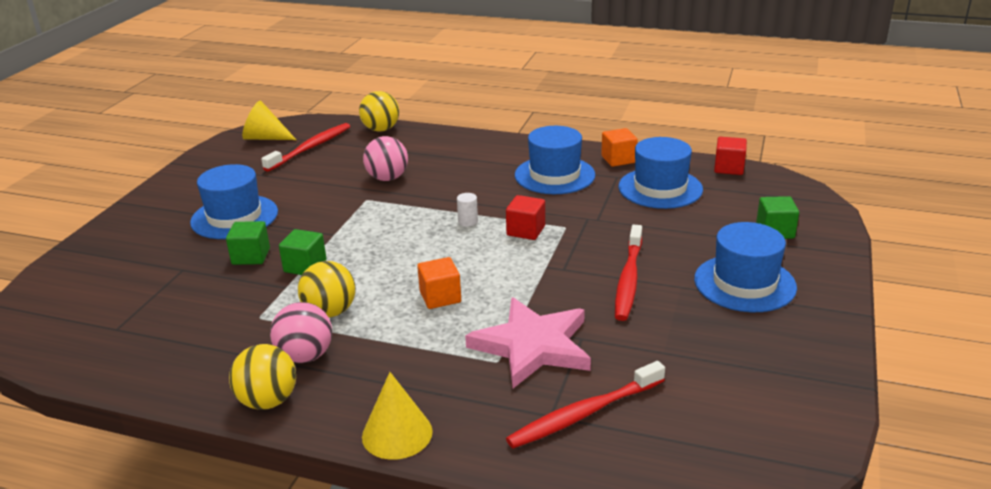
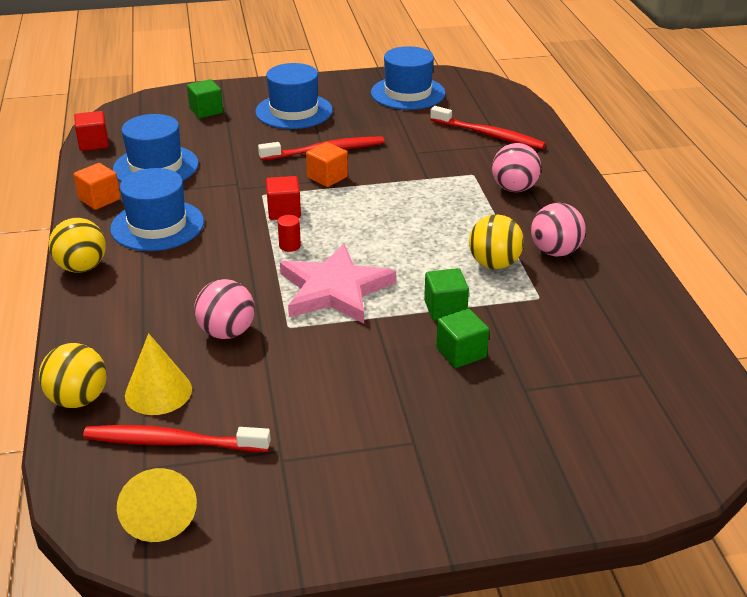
camera: 120 degrees left, 5 degrees up
blue hat [190,164,278,239] -> blue hat moved to [371,46,446,110]
yellow ball [229,344,296,410] -> yellow ball moved to [49,218,106,273]
yellow cone [362,372,433,460] -> yellow cone moved to [125,333,192,415]
orange cube [417,257,461,309] -> orange cube moved to [306,142,348,187]
white cylinder [457,193,478,227] -> red cylinder [278,215,301,252]
pink star [465,297,591,388] -> pink star moved to [280,243,396,323]
none -> pink ball [492,143,541,192]

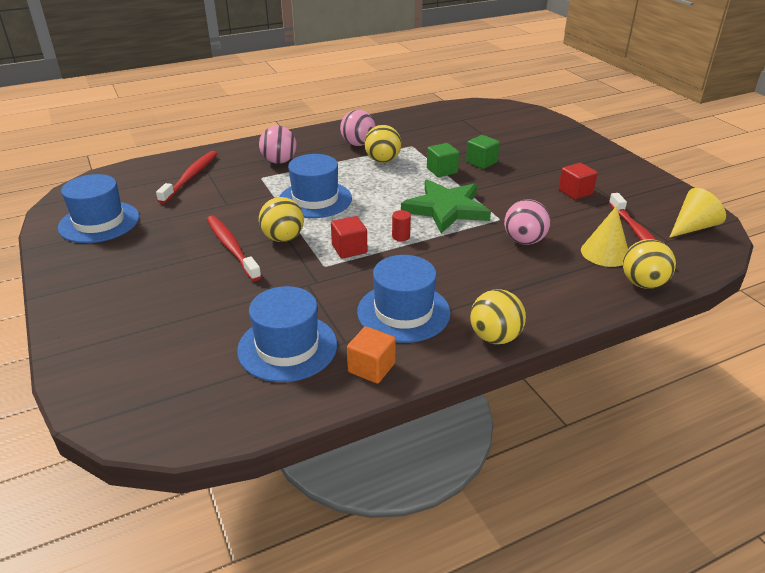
camera: 105 degrees left, 0 degrees up
red cube [74,111,109,151] -> red cube moved to [559,163,598,200]
green cube [187,79,223,118] -> none
blue hat [255,63,333,129] -> blue hat moved to [280,154,352,218]
pink star [280,243,396,323] -> green star [401,179,491,233]
orange cube [306,142,348,187] -> yellow ball [259,197,304,242]

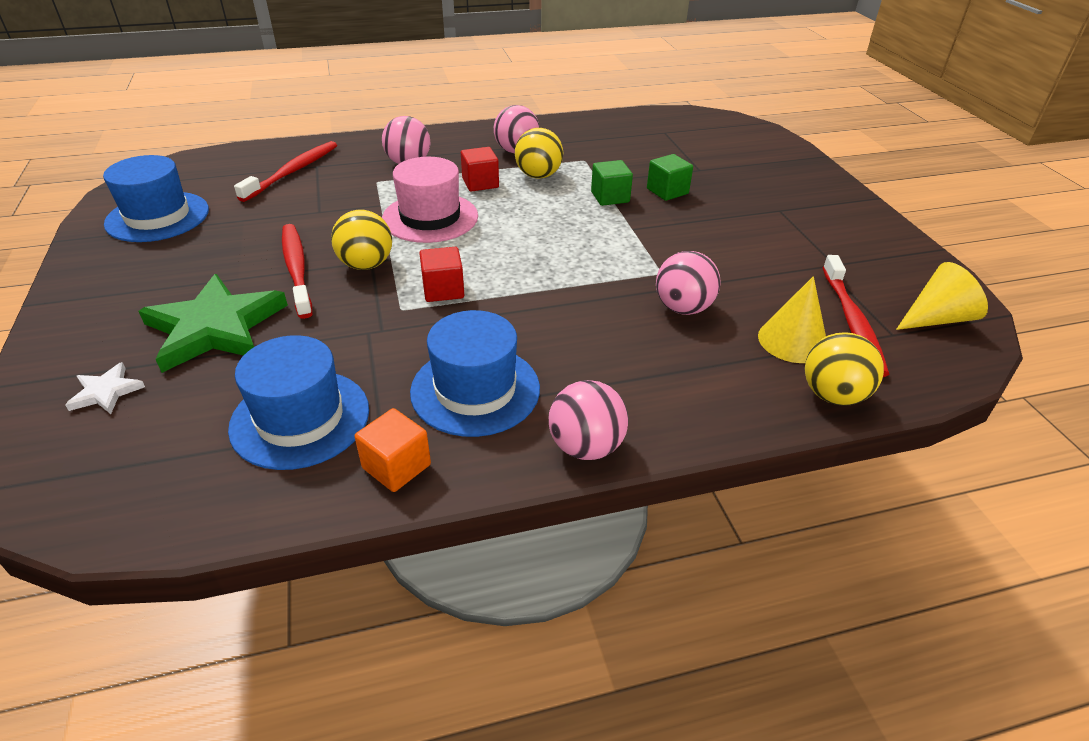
camera: 10 degrees right, 5 degrees up
blue hat [280,154,352,218] -> pink hat [382,157,478,243]
red cylinder [392,210,411,241] -> none
green star [401,179,491,233] -> green star moved to [139,274,288,373]
yellow ball [470,289,526,344] -> pink ball [549,380,629,460]
red cube [559,163,598,200] -> red cube moved to [461,147,499,192]
none -> white star [65,362,145,414]

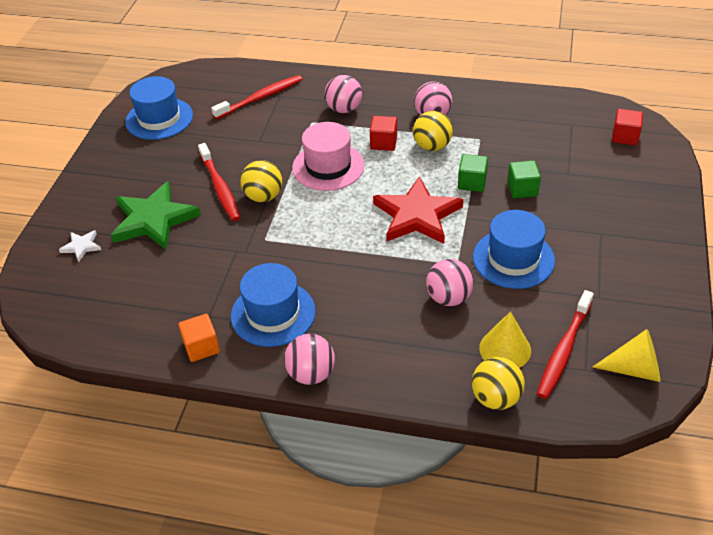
camera: 30 degrees right, 5 degrees up
blue hat [228,335,369,470] -> blue hat moved to [473,210,555,289]
red toothbrush [282,224,313,319] -> red toothbrush turned 150 degrees clockwise [198,143,241,221]
red cube [419,247,464,302] -> red cube moved to [612,109,643,145]
none -> red star [373,176,463,244]

